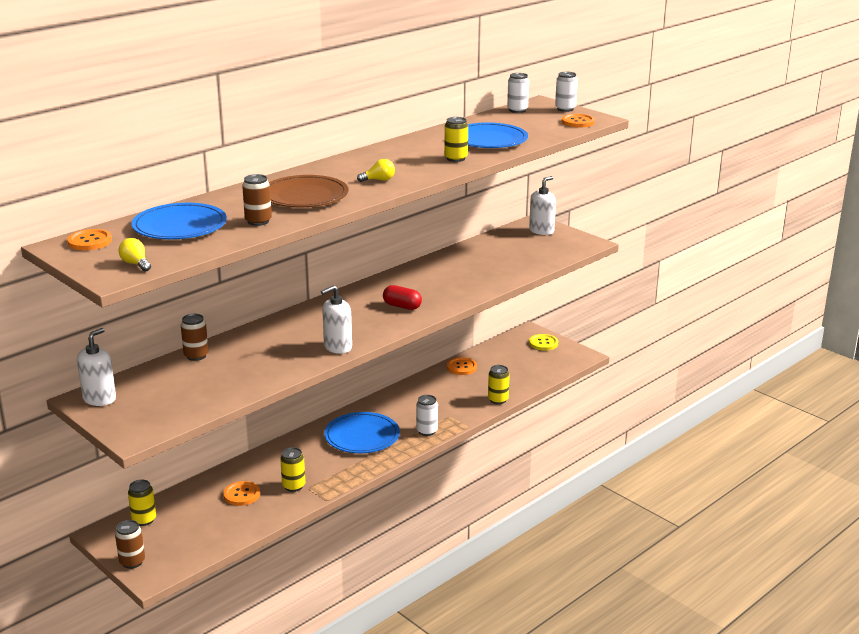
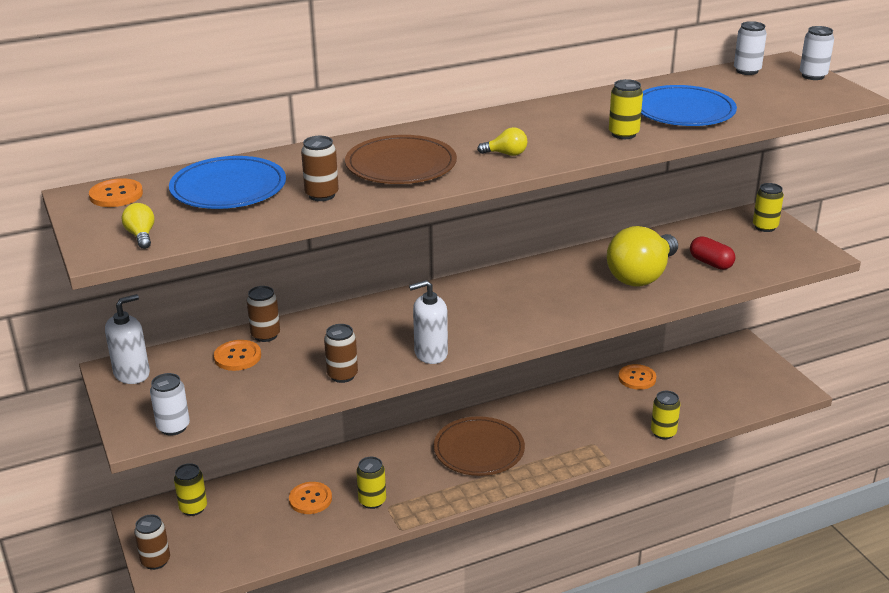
camera: 20 degrees right, 5 degrees up
blue plate [324,412,400,453] -> brown plate [434,416,525,476]
red capsule [383,285,422,310] -> red capsule moved to [690,236,735,270]
white can [416,395,438,436] -> white can moved to [150,373,190,436]
white soap dispenser [529,176,556,235] -> yellow can [753,183,784,232]
yellow button [529,334,558,351] -> none
orange button [562,114,595,128] -> orange button moved to [214,340,261,371]
none -> brown can [324,324,358,383]
none -> yellow light bulb [607,226,678,287]

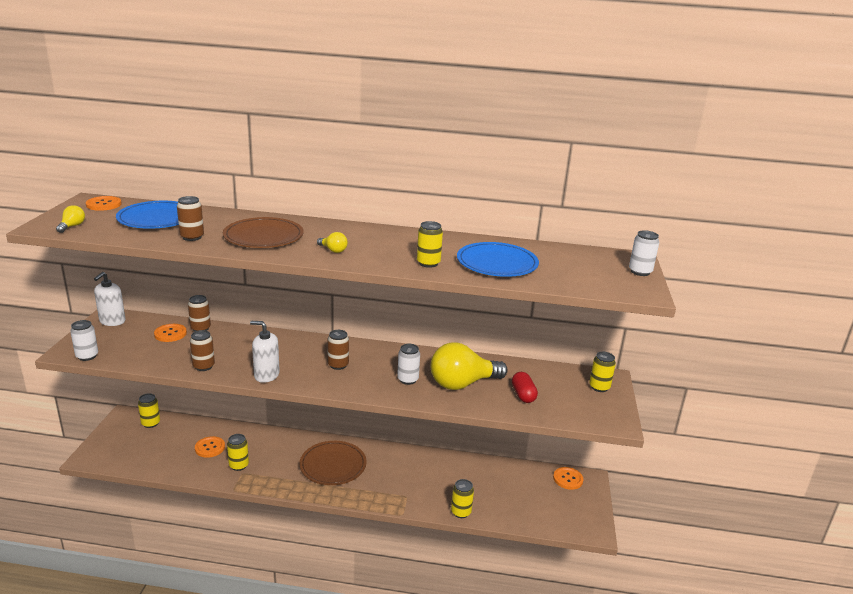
camera: 30 degrees right, 5 degrees down
white soap dispenser [105,294,150,384] -> white soap dispenser turned 120 degrees clockwise [94,272,126,326]
brown can [134,514,170,570] -> brown can moved to [327,330,349,370]
orange button [618,364,656,390] -> orange button moved to [553,467,584,490]
white can [734,21,767,75] -> white can moved to [397,344,420,385]

